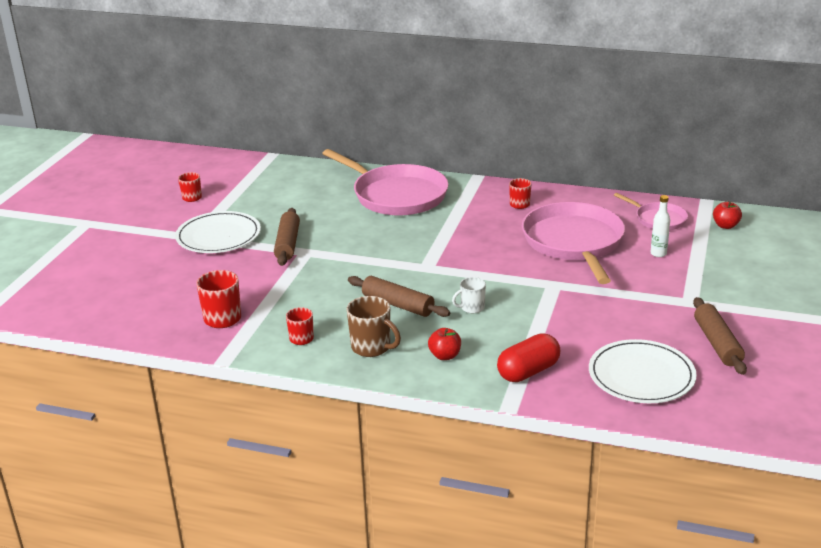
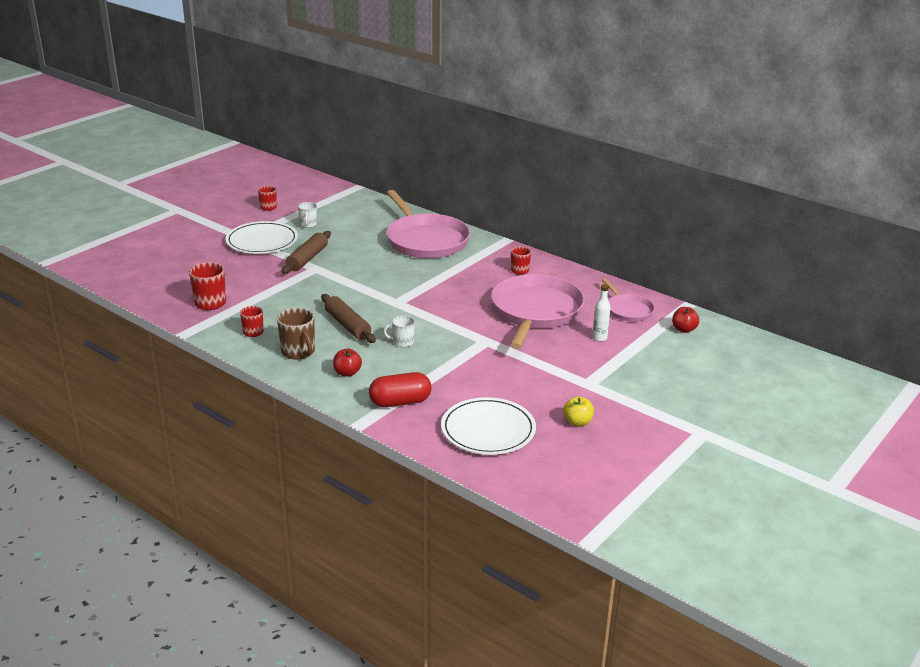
camera: 20 degrees right, 0 degrees up
brown rolling pin [693,297,747,375] -> yellow apple [563,396,594,426]
none -> white mug [298,202,317,228]

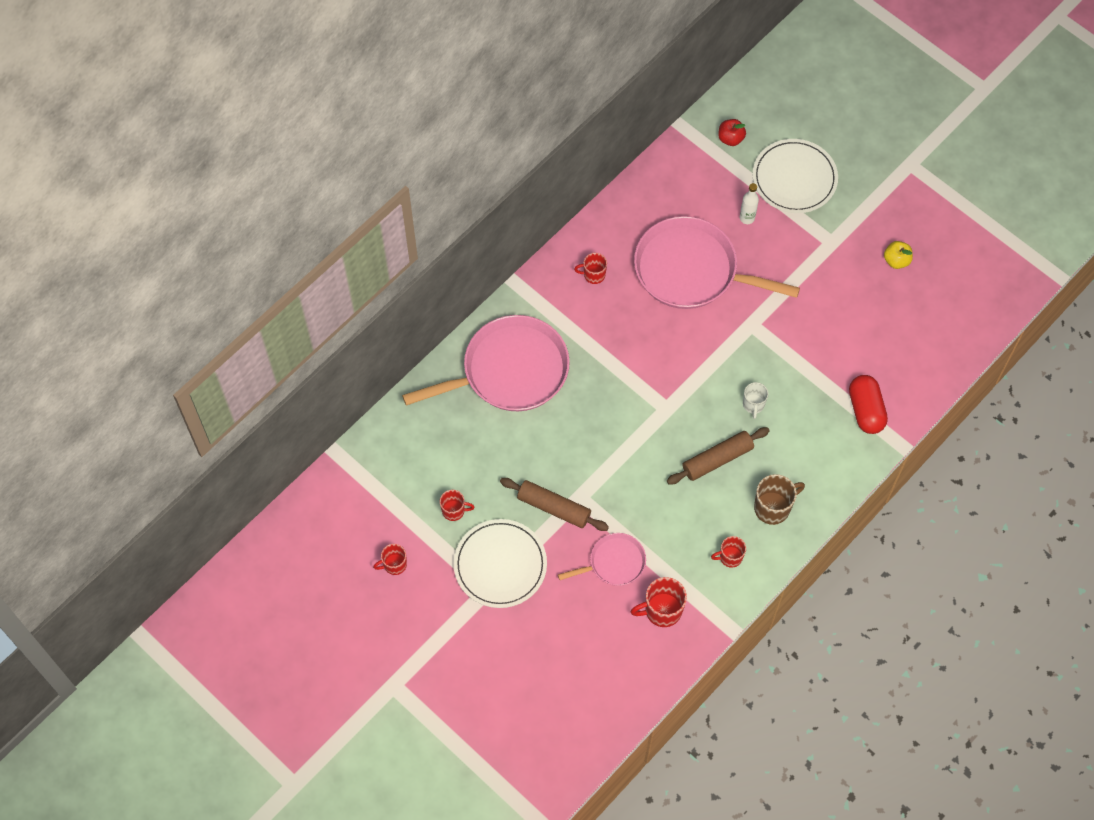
camera: 85 degrees left, 35 degrees up
white mug [298,202,317,228] -> red mug [440,490,475,521]
red apple [333,349,362,377] -> none
white plate [441,397,536,455] -> white plate moved to [752,139,838,213]
pink pan [602,278,655,322] -> pink pan moved to [558,533,646,586]

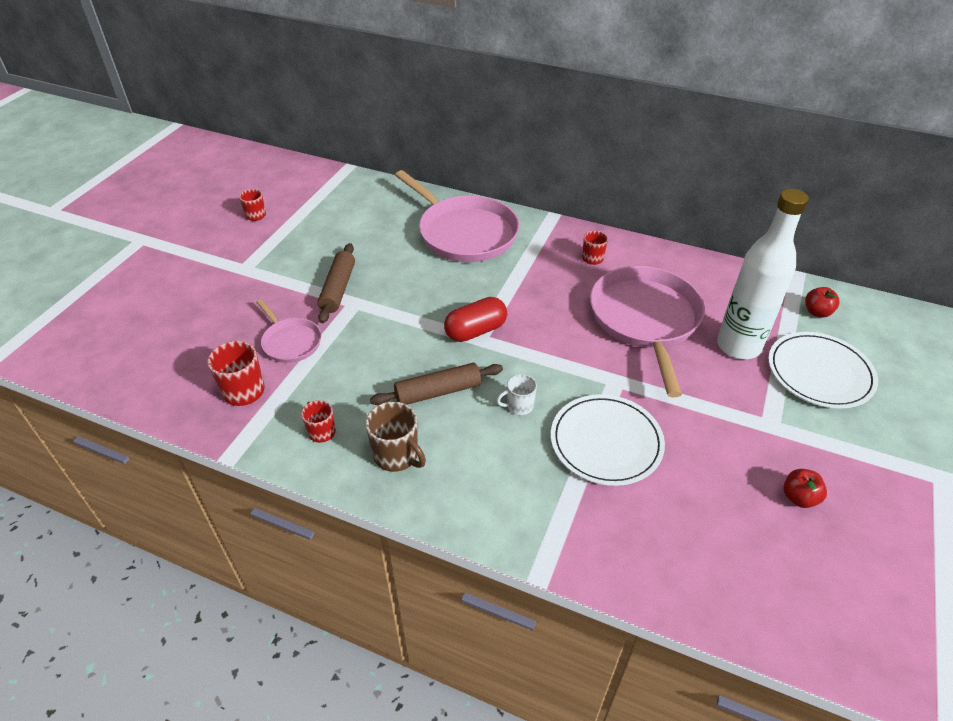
camera: 70 degrees right, 20 degrees down
red mug [440,490,475,521] -> none
white plate [454,519,547,608] -> white plate moved to [551,394,665,486]
brown rolling pin [667,427,770,484] -> brown rolling pin turned 60 degrees counterclockwise [370,363,503,405]
white bottle [740,183,759,224] -> white bottle [717,189,809,359], size x2.45
red capsule [849,375,888,434] -> red capsule moved to [444,297,507,342]
yellow apple [884,241,913,269] -> red apple [783,469,827,508]

